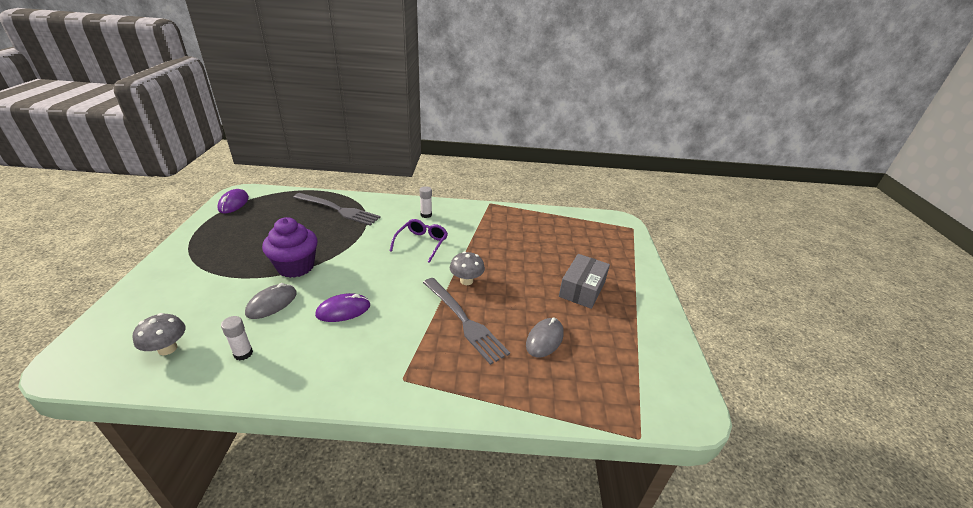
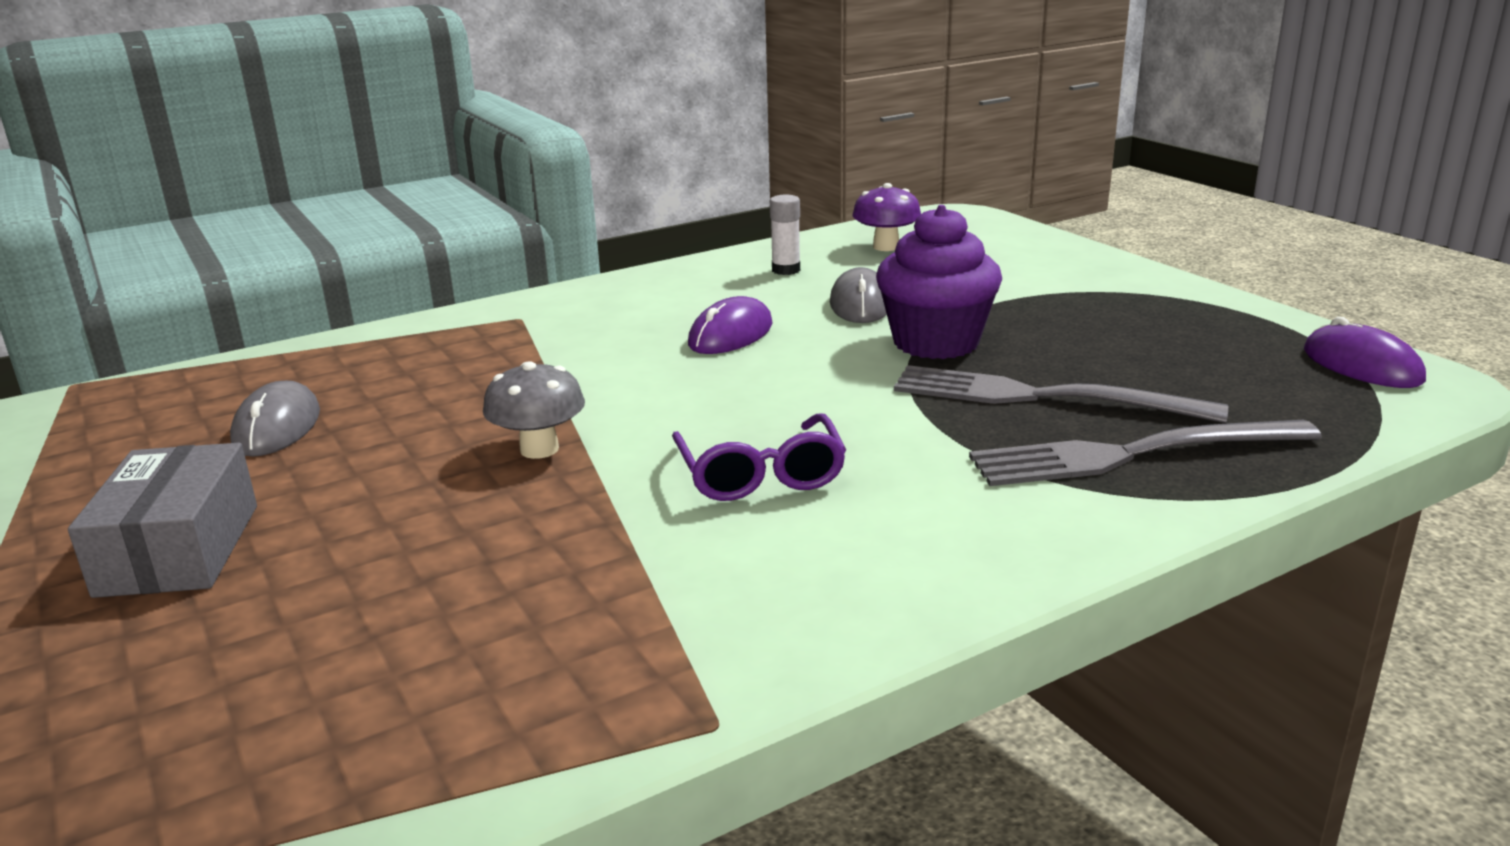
camera: 150 degrees right, 10 degrees down
grey mushroom [133,313,186,355] -> purple mushroom [853,183,921,251]
white glue stick [420,186,432,218] -> none
grey fork [423,278,510,365] -> grey fork moved to [894,365,1228,423]

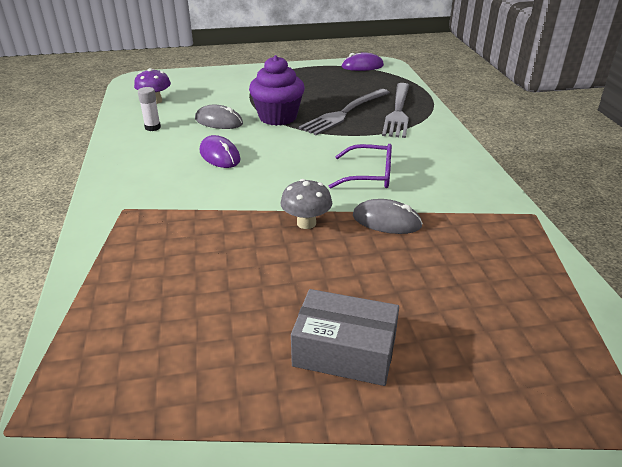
camera: 70 degrees left, 10 degrees up
grey mouse [230,381,320,457] -> grey mouse moved to [353,199,423,234]

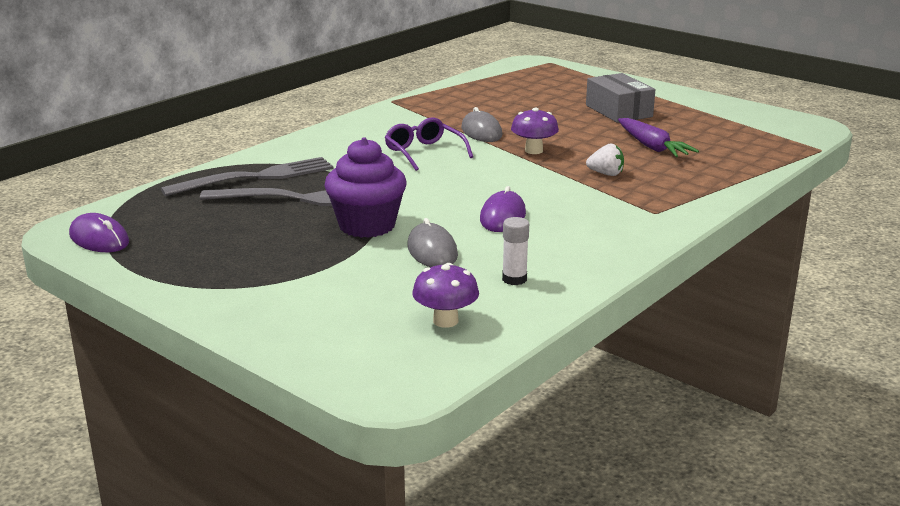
camera: 130 degrees left, 10 degrees down
grey mushroom [280,179,332,229] -> purple mushroom [511,107,559,154]
none -> white strawberry [586,144,624,176]
none -> purple carrot [618,118,699,157]

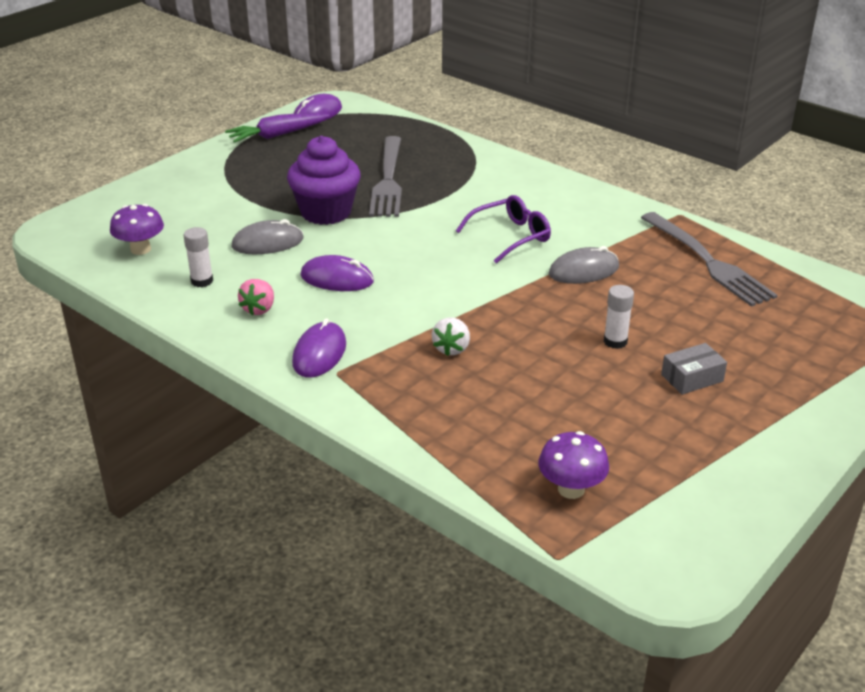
camera: 90 degrees right, 10 degrees up
grey fork [161,157,333,196] -> grey fork moved to [641,212,778,307]
purple mushroom [511,107,559,154] -> purple mushroom moved to [538,431,609,499]
grey box [586,73,655,123] -> grey box [661,343,727,395], size x0.60
purple carrot [618,118,699,157] -> purple carrot moved to [225,113,330,143]
none -> pink strawberry [238,279,274,315]
none -> purple mouse [292,318,346,378]
none -> white glue stick [604,285,634,349]

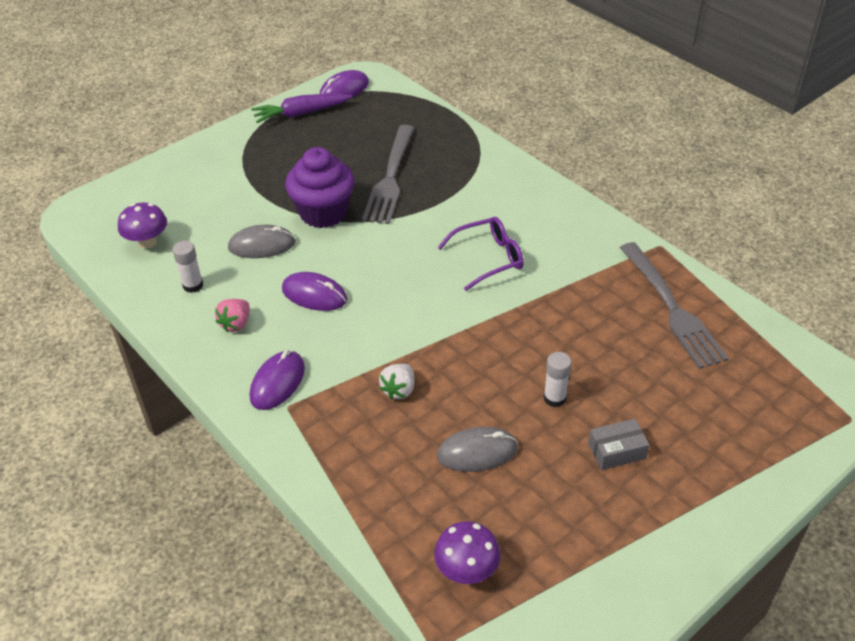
camera: 10 degrees right, 10 degrees up
grey mouse [549,246,619,284] -> grey mouse moved to [437,427,518,472]

